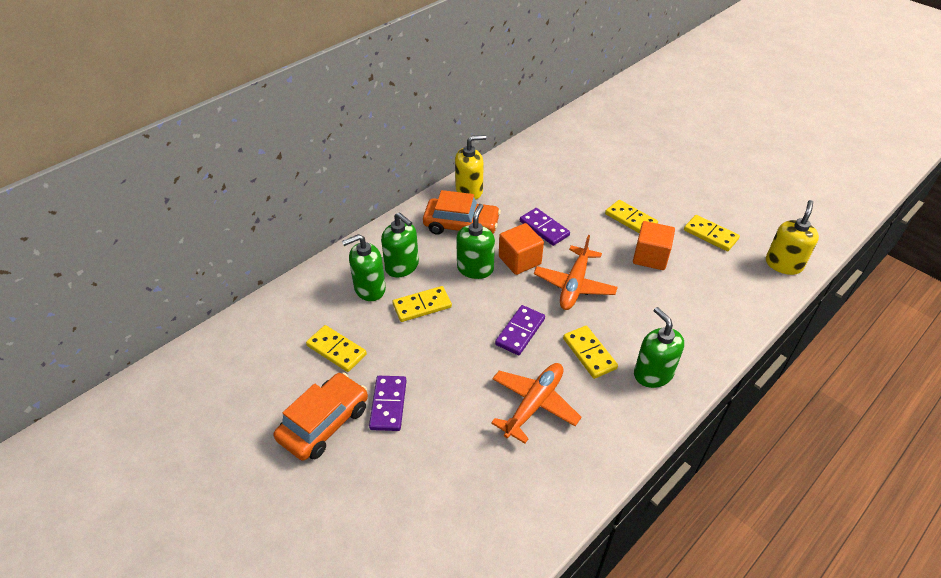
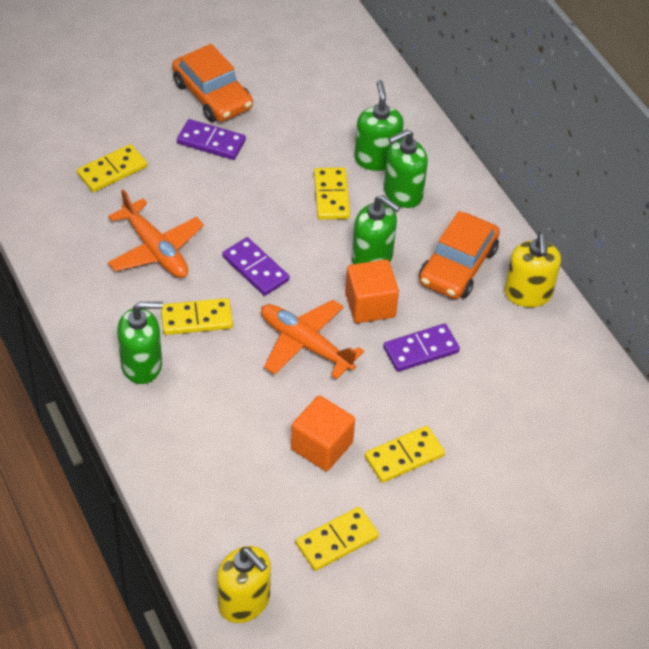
camera: 105 degrees right, 5 degrees up
yellow domino [306,325,367,372] -> yellow domino moved to [77,144,147,192]

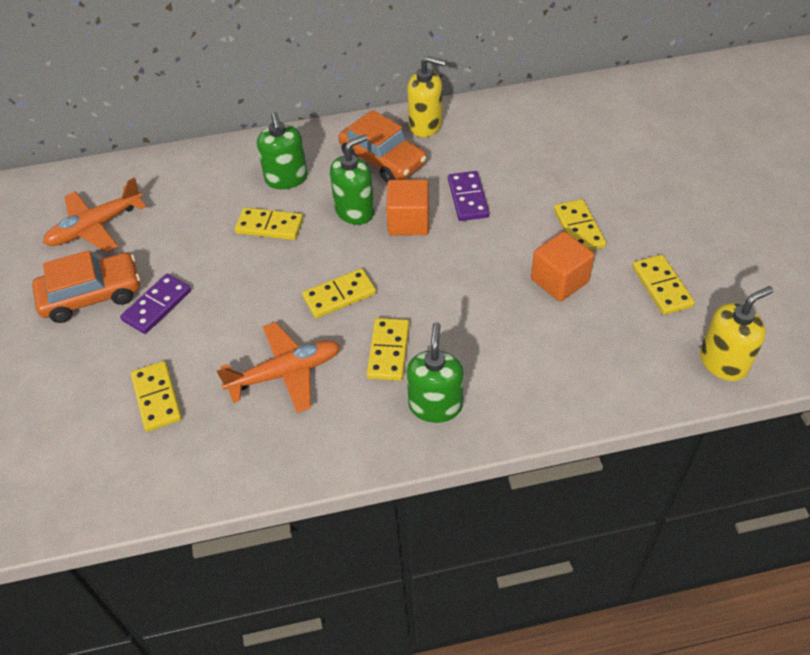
camera: 70 degrees left, 0 degrees up
purple domino [223,237,289,296] -> yellow domino [302,268,376,318]
orange plane [261,300,364,379] -> orange plane moved to [43,178,146,252]
green soap dispenser [355,80,404,171] -> none

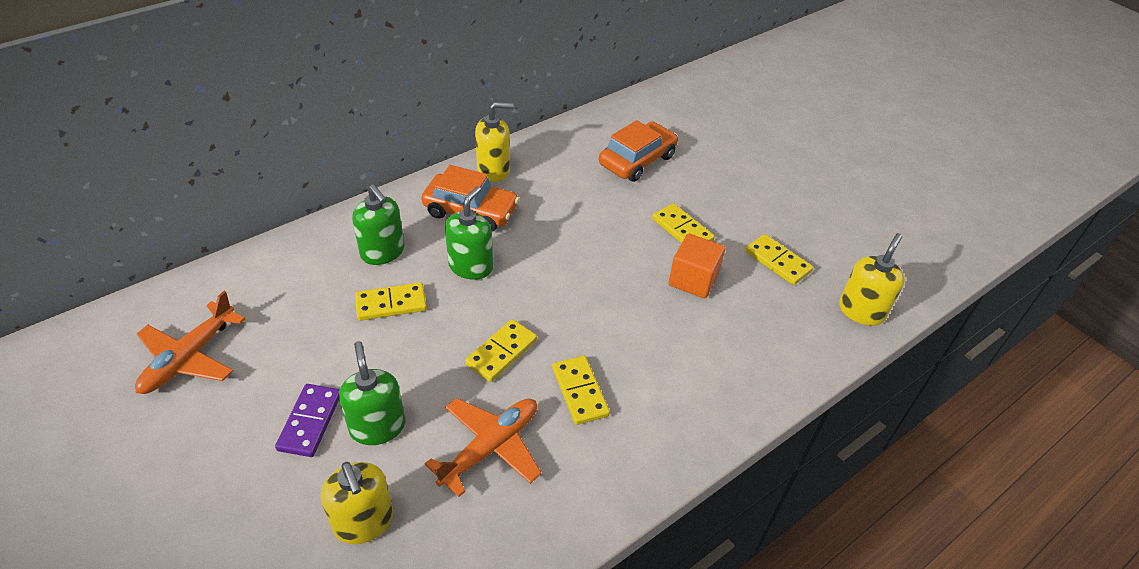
camera: 30 degrees left, 5 degrees down
orange car [32,250,140,323] -> orange car moved to [599,120,678,182]
yellow domino [131,361,182,432] -> yellow soap dispenser [321,462,394,544]
orange cube [386,179,429,236] -> none
green soap dispenser [406,322,464,423] -> green soap dispenser moved to [339,341,405,445]
purple domino [448,171,489,221] -> none

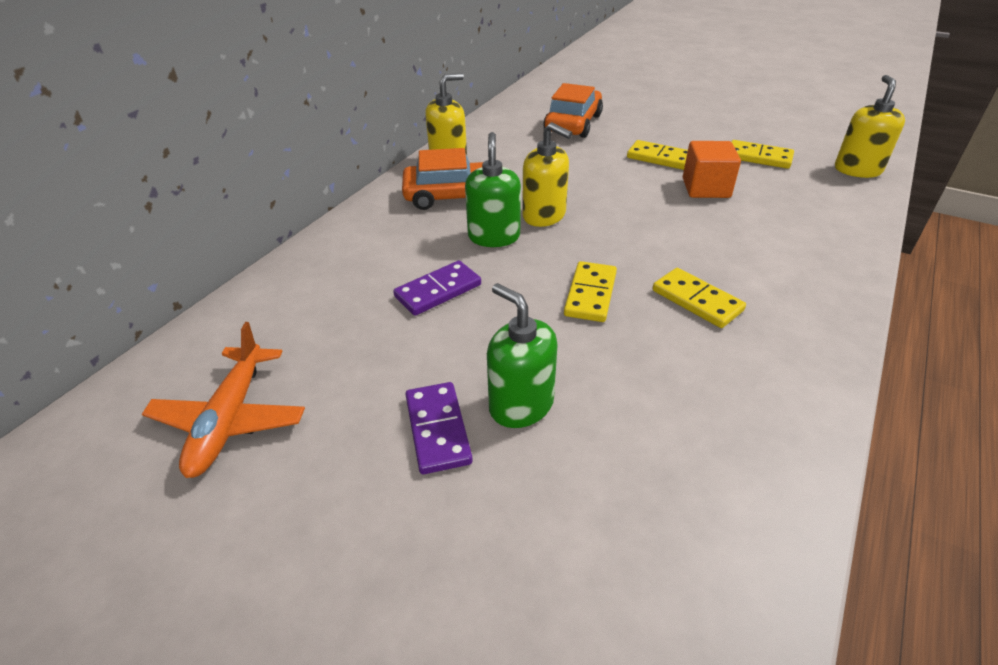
camera: 20 degrees left, 5 degrees down
yellow soap dispenser [321,462,394,544] -> yellow soap dispenser moved to [522,122,572,227]
green soap dispenser [352,185,404,265] -> none
yellow domino [355,282,427,321] -> purple domino [393,261,481,316]
orange plane [424,398,542,497] -> none

